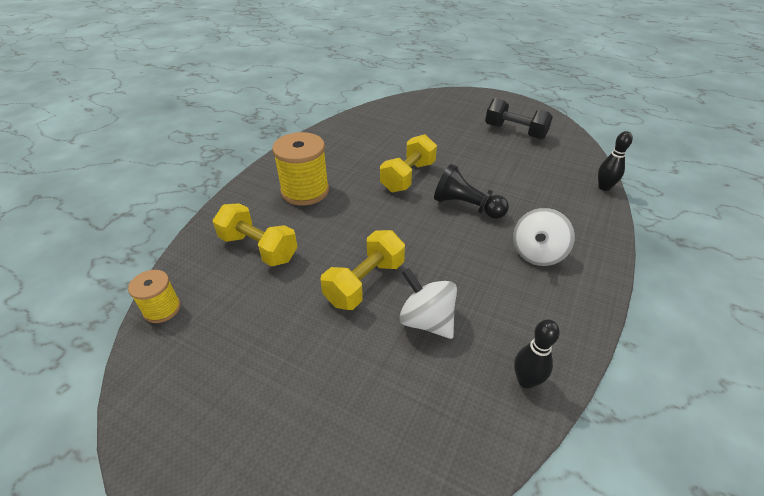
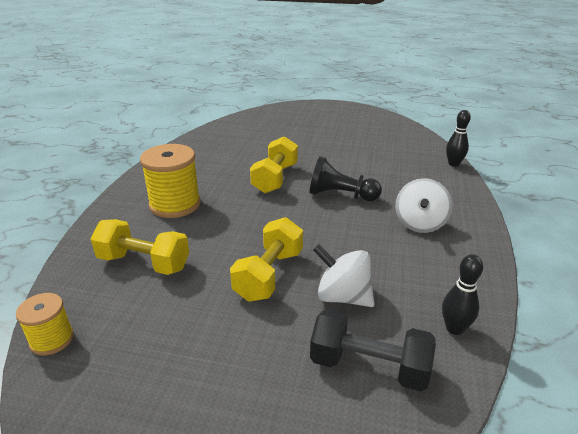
camera: 15 degrees left, 10 degrees down
black dumbbell [485,98,553,140] -> black dumbbell moved to [310,309,436,391]

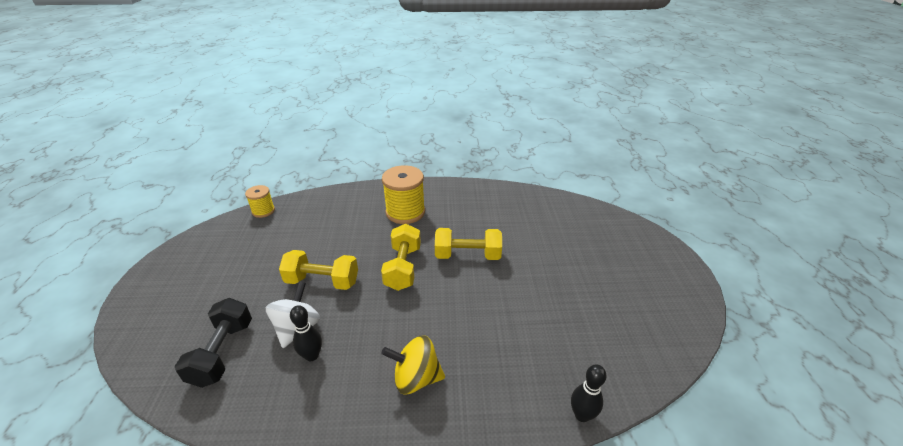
camera: 75 degrees right, 5 degrees up
yellow dumbbell [91,219,189,275] -> yellow dumbbell moved to [381,224,421,291]
black pawn [310,156,382,201] -> none
white spinning top [396,178,452,233] -> yellow spinning top [381,336,445,394]
black bowling pin [442,254,483,335] -> black bowling pin moved to [290,305,322,361]

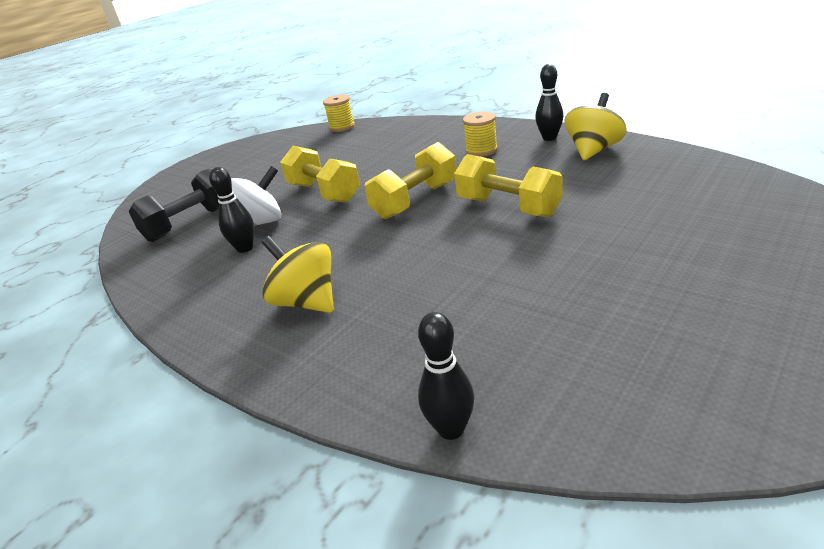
camera: 45 degrees right, 5 degrees down
yellow spool [382,165,425,224] -> yellow spool [463,112,498,157], size x0.56
none -> black bowling pin [535,64,563,141]
none -> yellow spinning top [565,93,626,160]

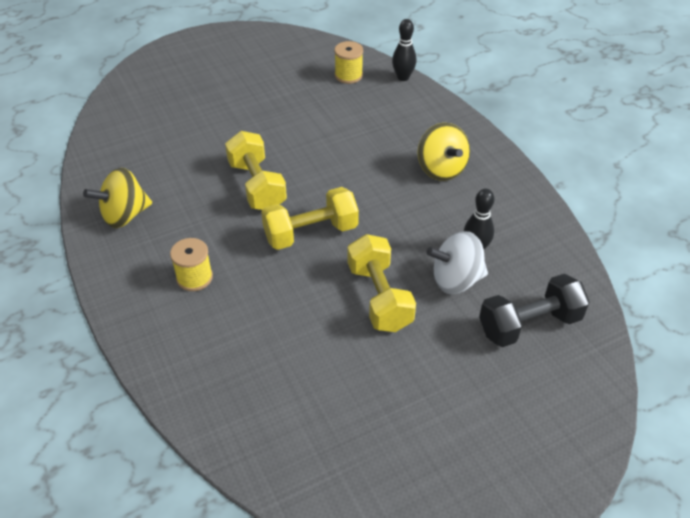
camera: 160 degrees left, 15 degrees up
yellow spool [323,95,355,132] -> yellow spool moved to [334,41,363,84]
black bowling pin [535,64,563,141] -> none

